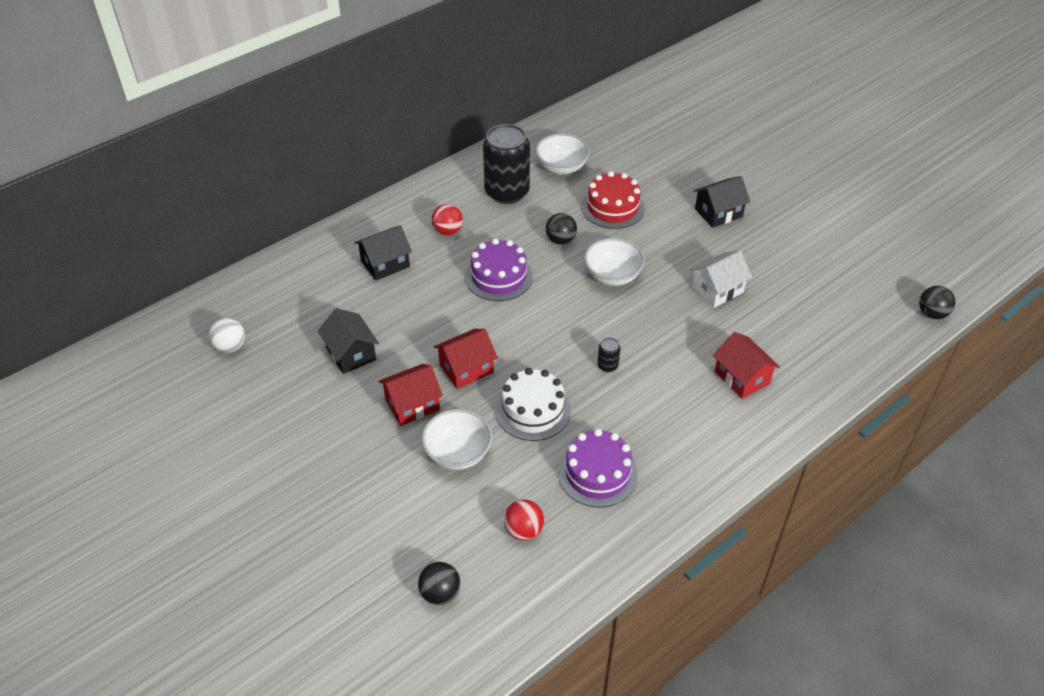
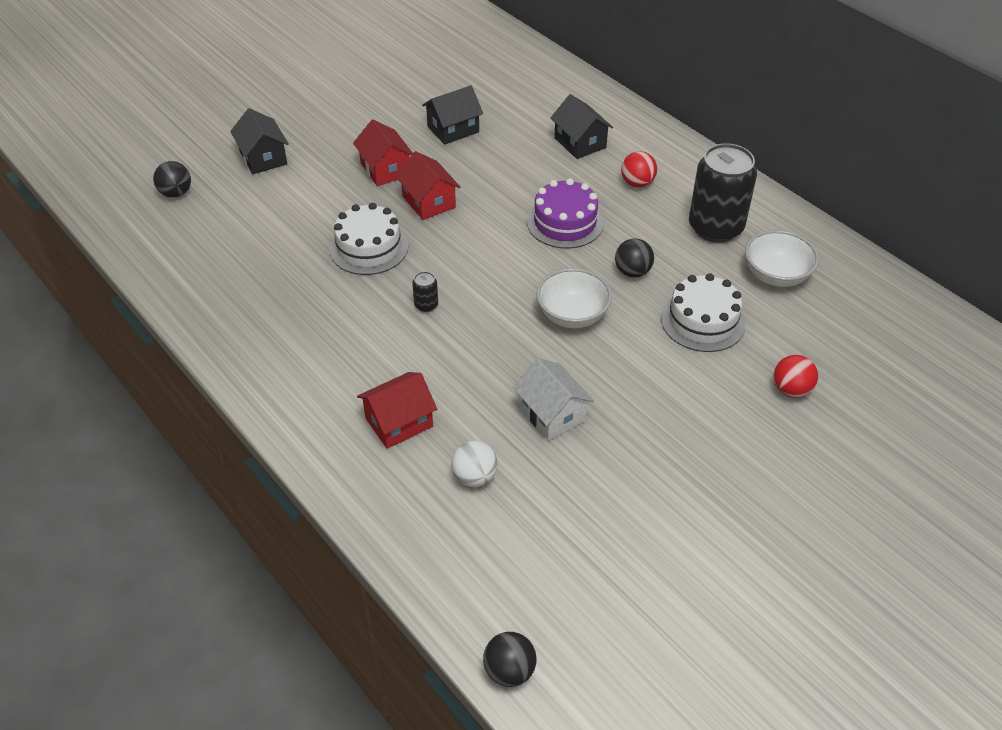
camera: 90 degrees right, 0 degrees up
white ball [209,318,245,353] -> white ball moved to [451,441,498,487]
white bowl [421,409,492,470] -> none
red ball [504,499,544,540] -> red ball moved to [774,355,818,398]
purple cake [558,429,638,508] -> none
red cake [582,171,645,229] -> white cake [661,273,746,352]
black house [694,176,750,228] -> black house moved to [230,108,289,174]

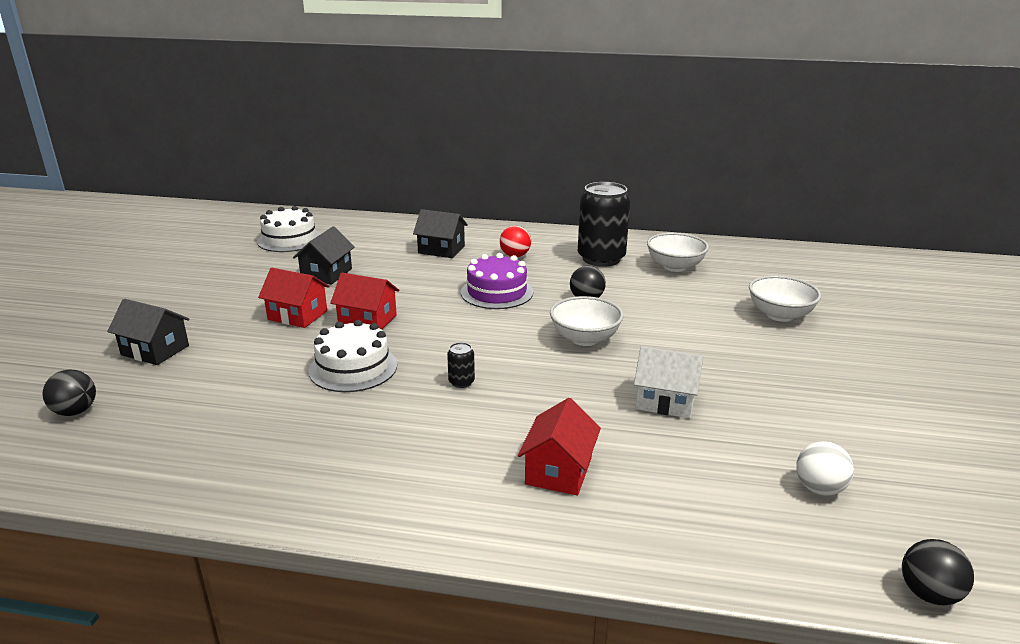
camera: 40 degrees left, 20 degrees down
white ball [451,441,498,487] -> white ball moved to [796,441,854,496]
white cake [661,273,746,352] -> white cake moved to [257,206,321,252]
red ball [774,355,818,398] -> white bowl [749,276,821,322]

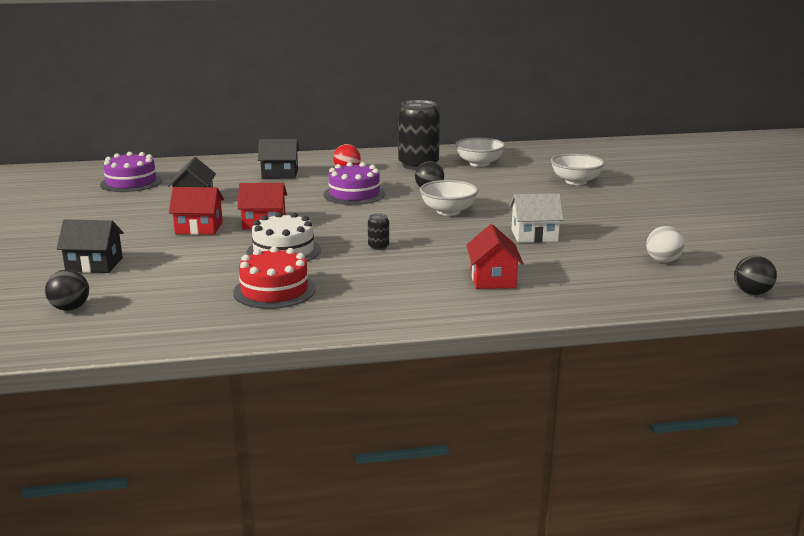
camera: 20 degrees left, 5 degrees down
white cake [257,206,321,252] -> purple cake [100,152,162,192]
none -> red cake [233,246,316,309]

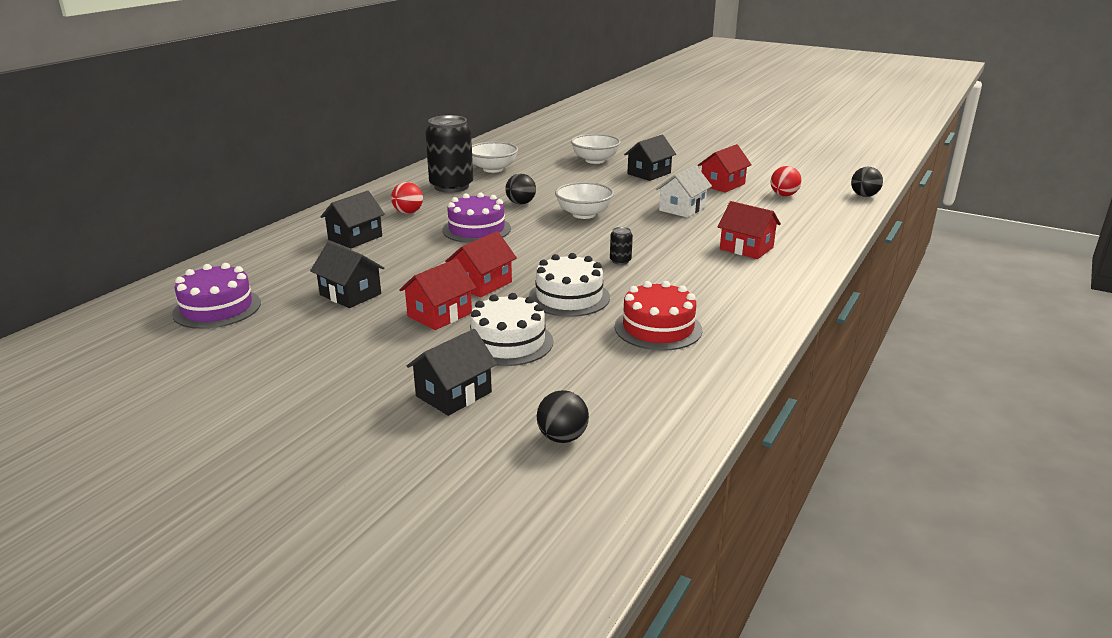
camera: 50 degrees left, 5 degrees up
white ball [646,226,684,263] -> red ball [771,166,802,196]
none -> white cake [470,293,553,366]
none -> black house [624,135,676,181]
none -> red house [698,144,752,193]

